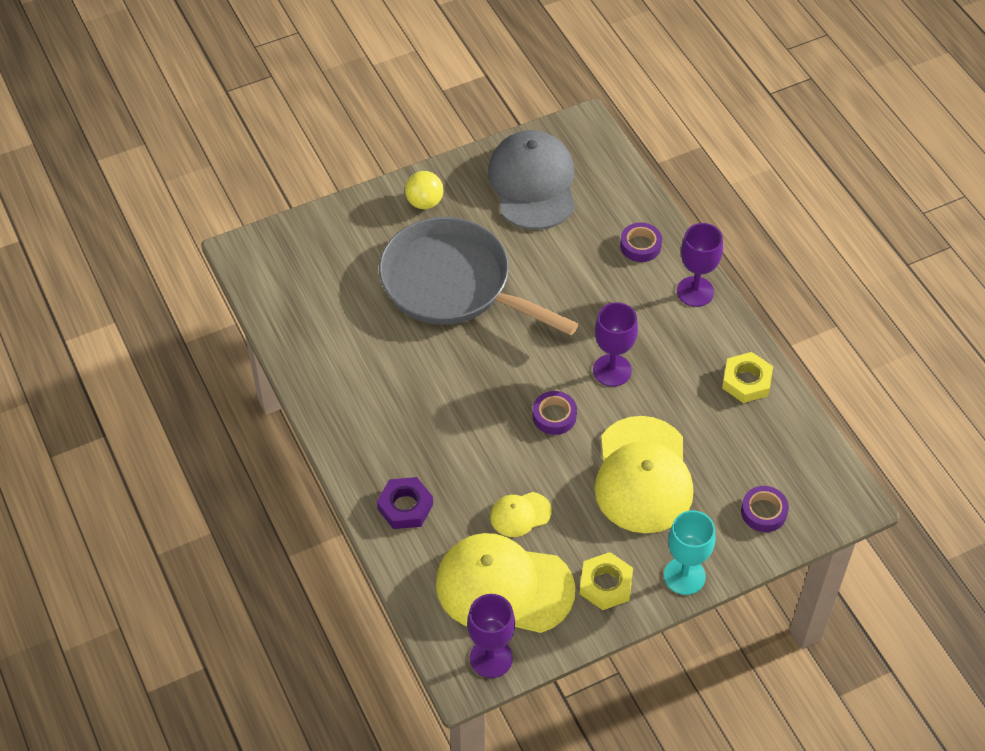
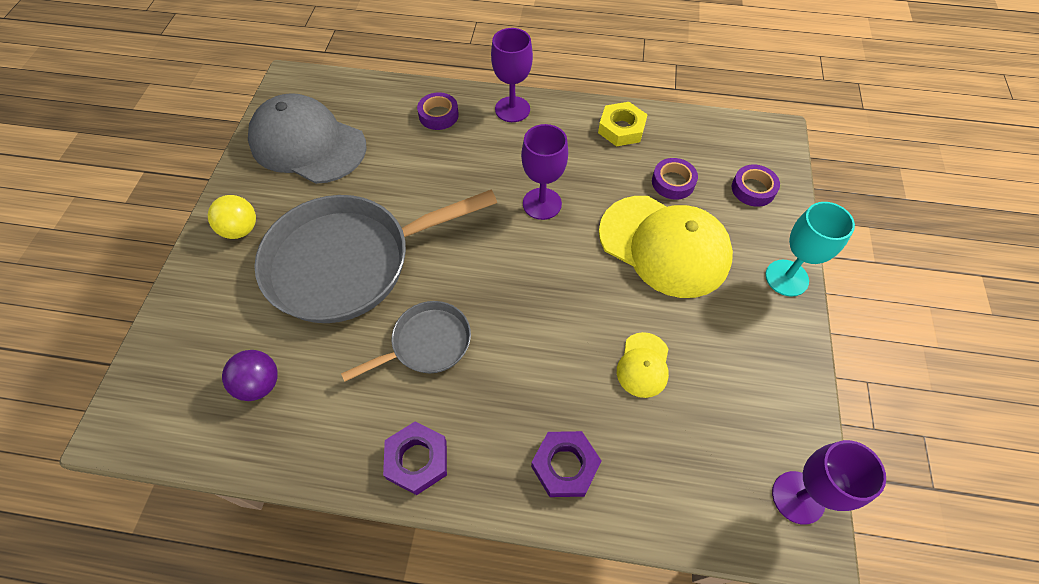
camera: 55 degrees left, 5 degrees up
yellow cap [436,533,575,633] -> none
purple tape [533,391,577,435] -> purple tape moved to [652,158,698,200]
yellow nut [580,552,633,610] -> none
none -> purple ball [222,350,278,401]
none -> grey pan [341,301,471,382]
none -> purple nut [383,422,447,495]

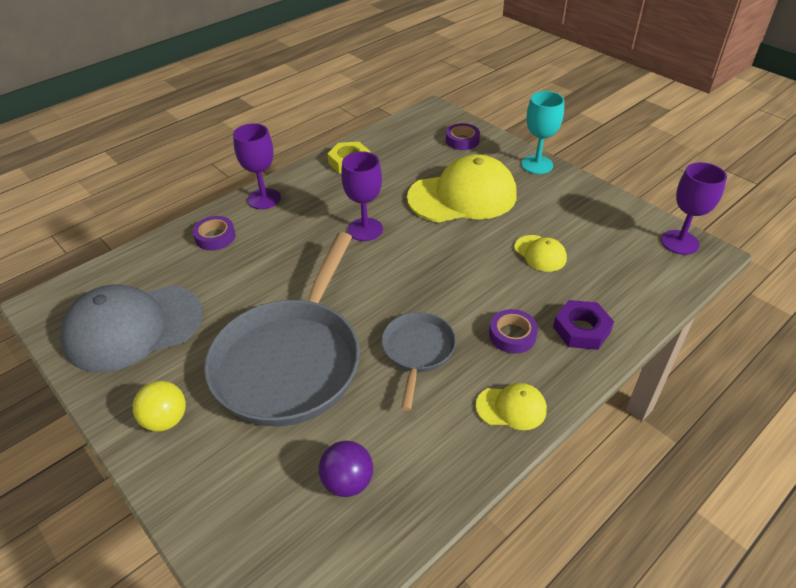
camera: 50 degrees left, 15 degrees down
purple nut [383,422,447,495] -> yellow cap [476,383,547,430]
purple tape [652,158,698,200] -> purple tape moved to [489,309,538,354]

